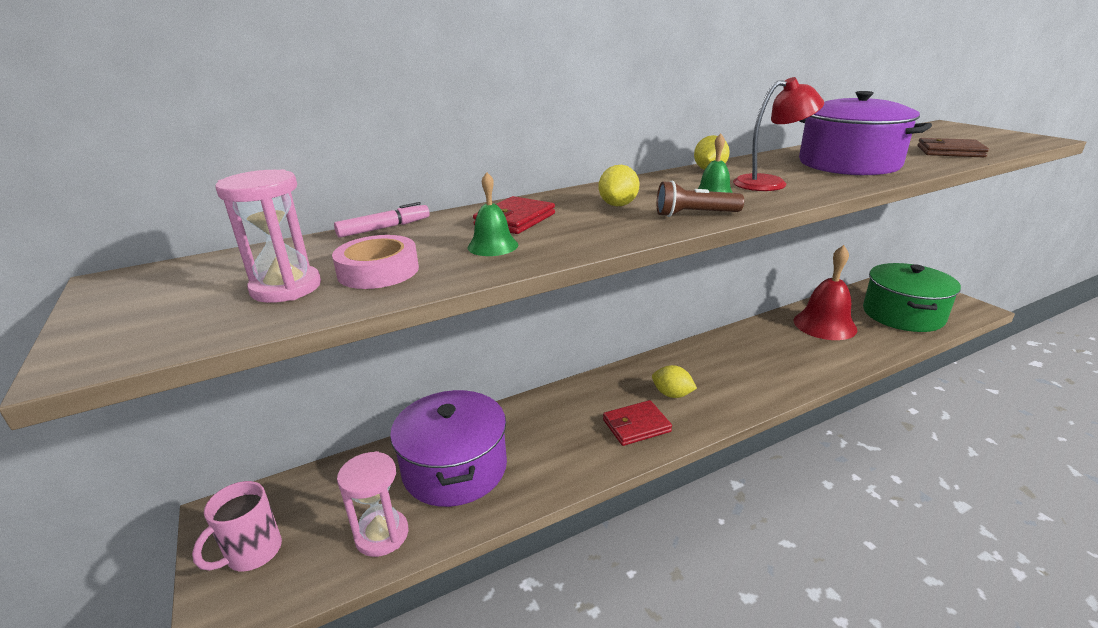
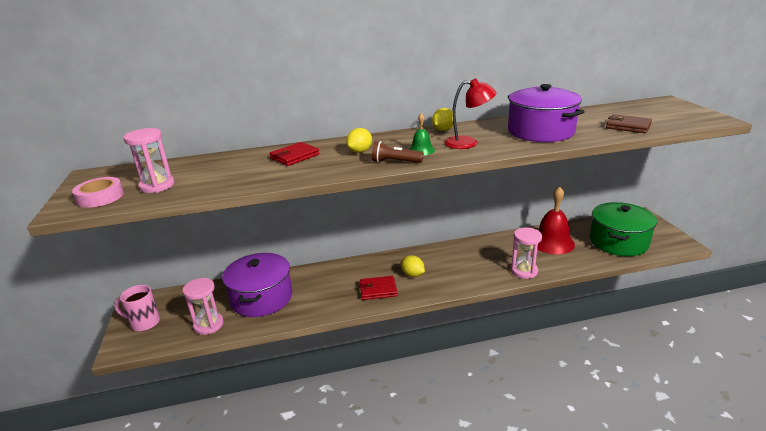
camera: 15 degrees right, 0 degrees up
pink mug [192,481,282,571] -> pink mug turned 45 degrees clockwise [114,285,160,331]
pink tape [332,235,419,289] -> pink tape moved to [72,177,124,208]
pink marker [334,202,430,238] -> none
green bell [467,172,518,256] -> none
none -> pink hourglass [511,227,542,279]

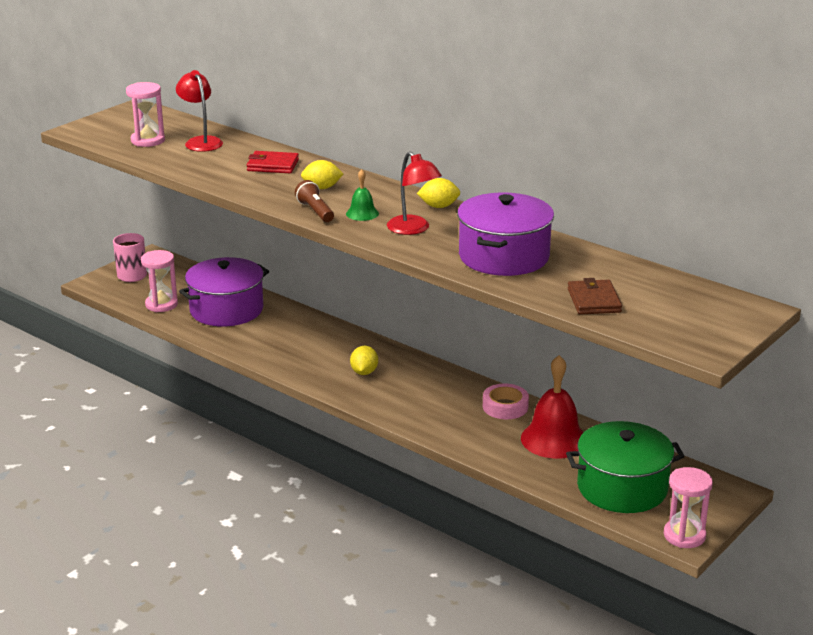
camera: 50 degrees right, 0 degrees up
pink tape [72,177,124,208] -> pink tape moved to [483,384,529,419]
red wallet [359,276,397,300] -> none
pink hourglass [511,227,542,279] -> pink hourglass moved to [664,467,713,548]
none -> red lamp [176,70,223,152]

